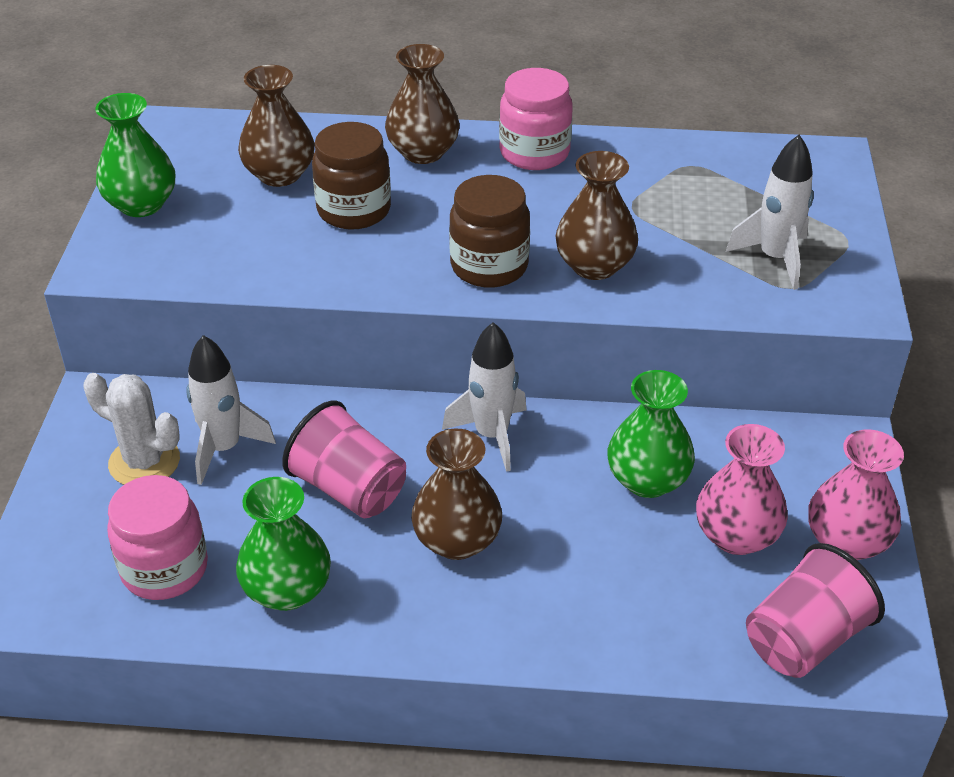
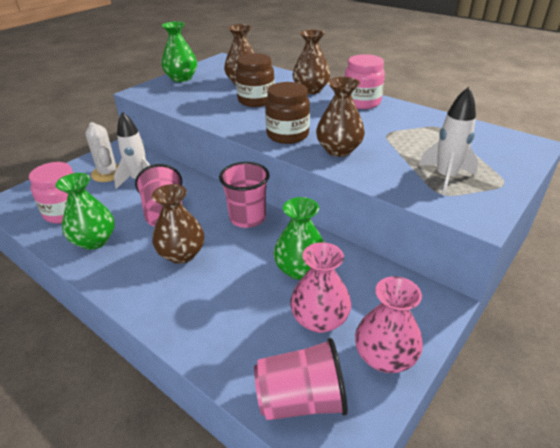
camera: 35 degrees right, 5 degrees down
white rocket [442,322,527,472] -> pink cup [219,162,270,228]

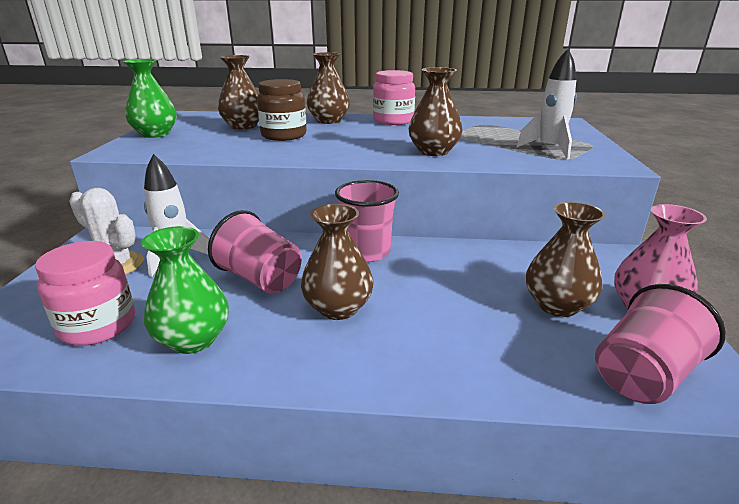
camera: 35 degrees left, 10 degrees down
brown jar [265,82,310,144] -> none
green vase [274,197,324,280] -> none
pink vase [290,242,351,333] -> brown vase [526,202,606,317]

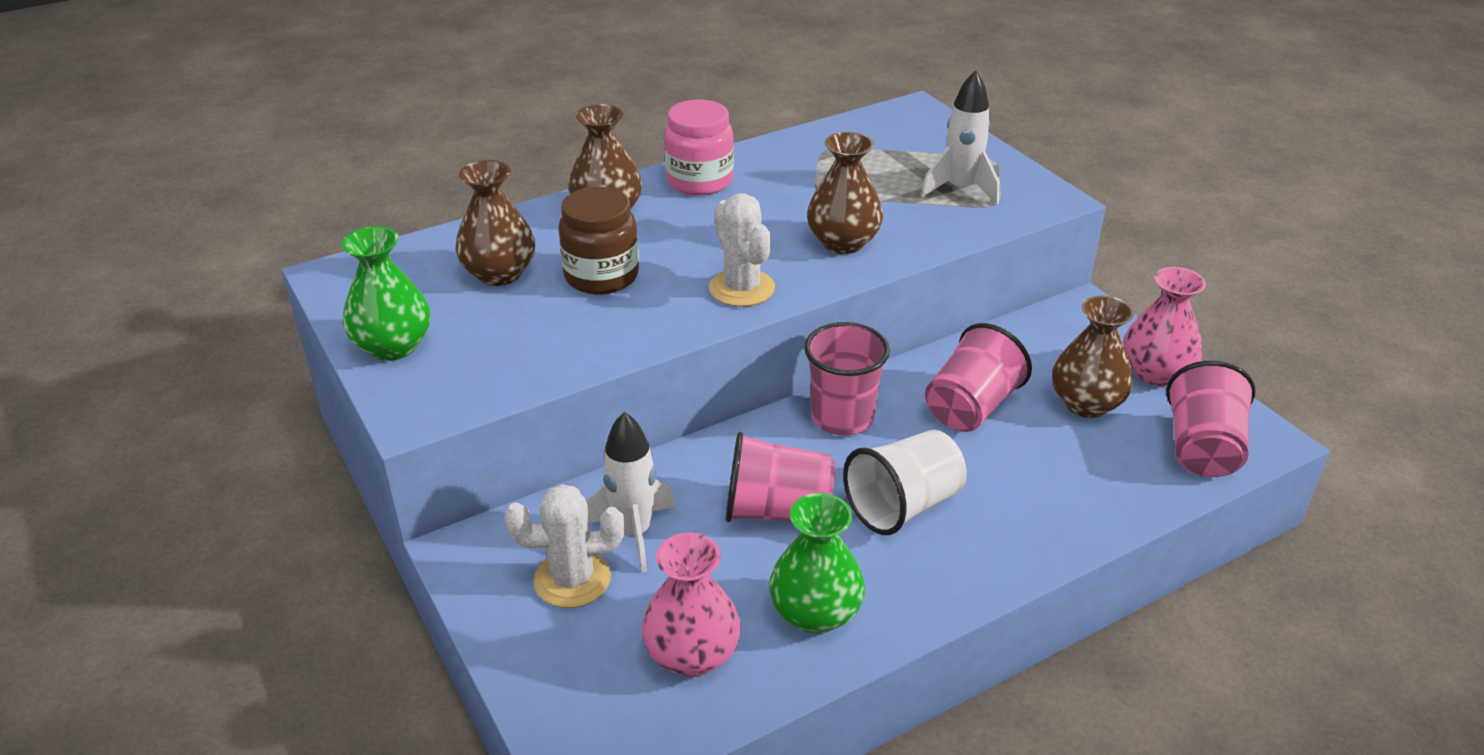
camera: 35 degrees left, 10 degrees up
pink jar [35,241,135,346] -> pink vase [642,532,741,677]
brown vase [301,204,374,320] -> white cup [843,430,967,535]
none -> white cactus [709,193,775,307]
none -> pink cup [925,323,1032,432]

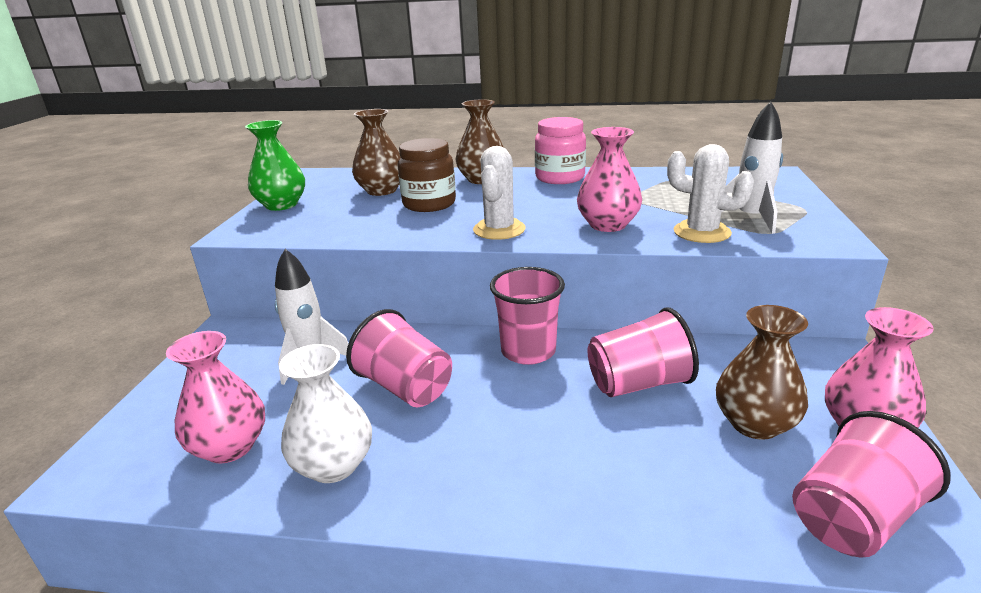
camera: 40 degrees right, 10 degrees down
white cactus [505,484,624,608] -> white cactus moved to [667,144,754,243]
green vase [769,493,865,634] -> white vase [279,344,372,483]
brown vase [807,132,883,254] -> pink vase [577,127,642,232]
white cup [843,430,967,535] -> none

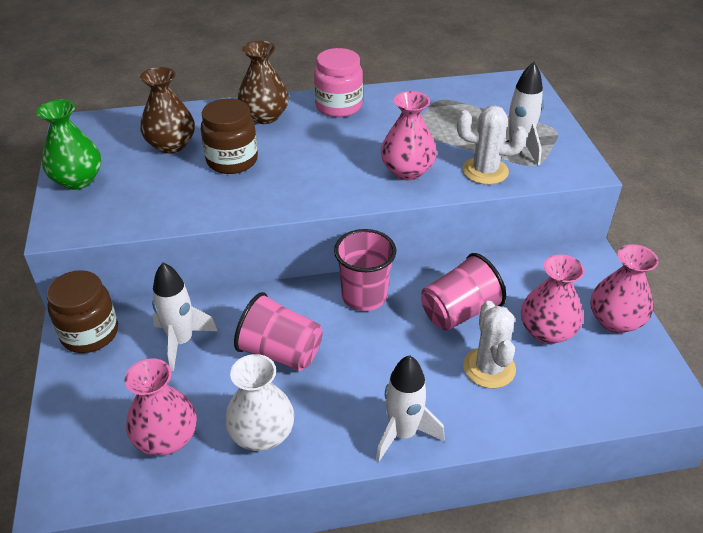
camera: 20 degrees left, 15 degrees up
white cactus [473,146,526,240] -> white cactus moved to [463,301,516,388]
brown vase [716,305,808,440] -> pink vase [521,255,585,344]
pink cup [792,411,950,558] -> none
none -> brown jar [46,270,118,353]
none -> white rocket [376,355,445,462]

